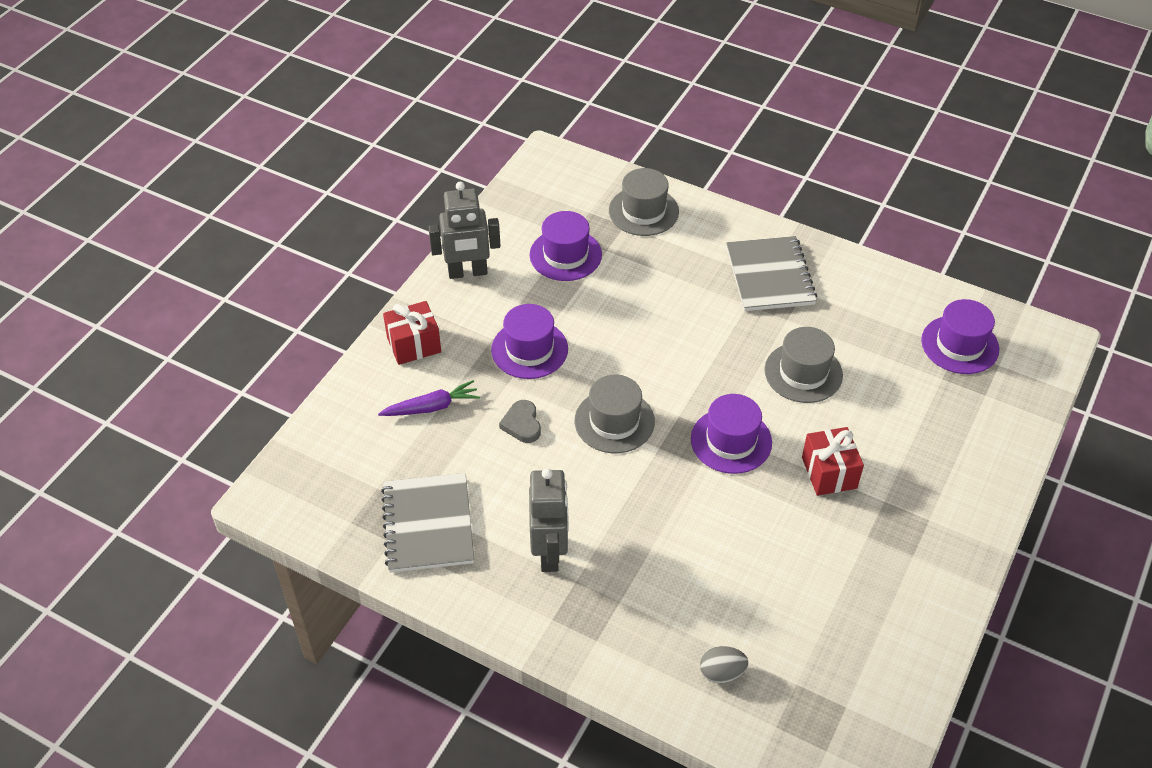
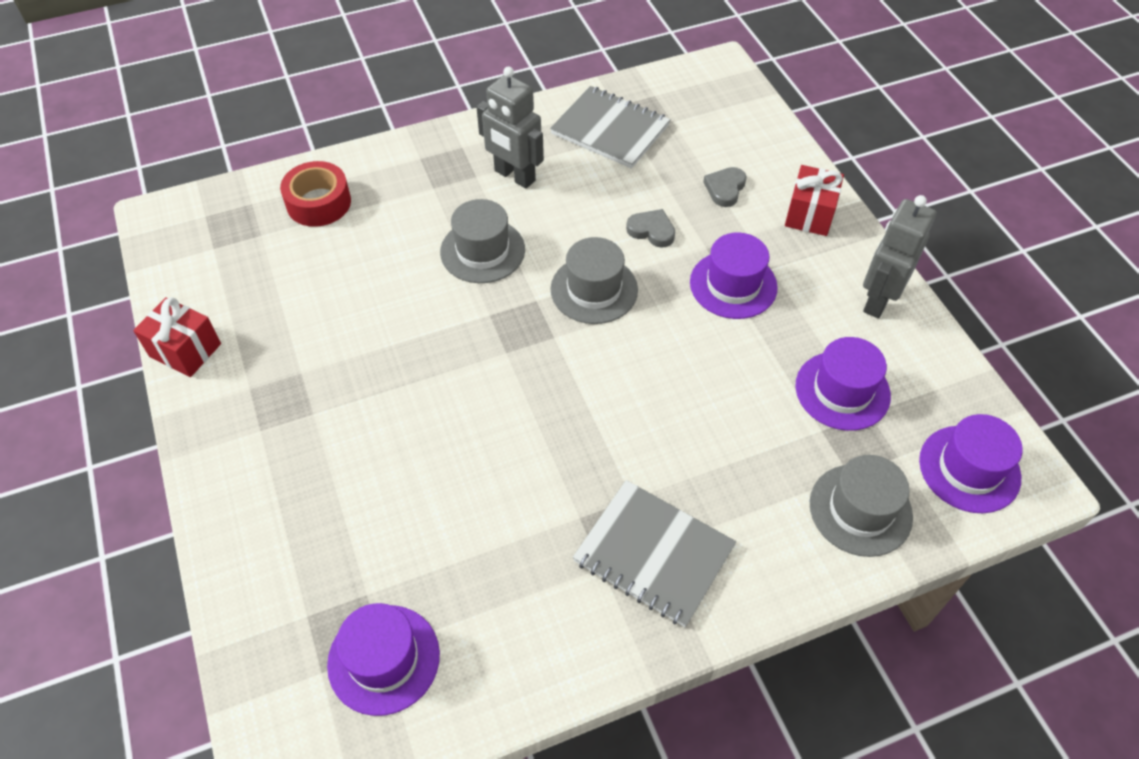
camera: 130 degrees right, 5 degrees up
purple carrot [378,380,480,416] -> grey heart [703,167,747,207]
purple hat [691,394,772,474] -> purple hat moved to [919,414,1023,513]
grey egg [700,646,748,683] -> red tape [280,161,351,227]
grey hat [764,327,843,403] -> grey hat moved to [440,199,525,283]
red gift [802,427,864,496] -> red gift moved to [133,297,221,377]

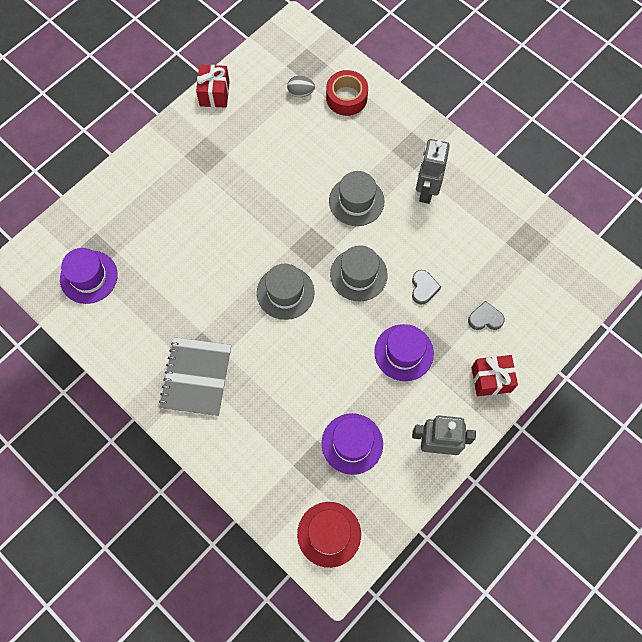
camera: 65 degrees right, 15 degrees up
grey notebook [550,86,671,169] -> none
grey hat [810,455,913,557] -> grey hat moved to [257,264,315,320]
purple hat [919,414,1023,513] -> red hat [297,502,361,568]
none -> grey egg [287,76,315,97]

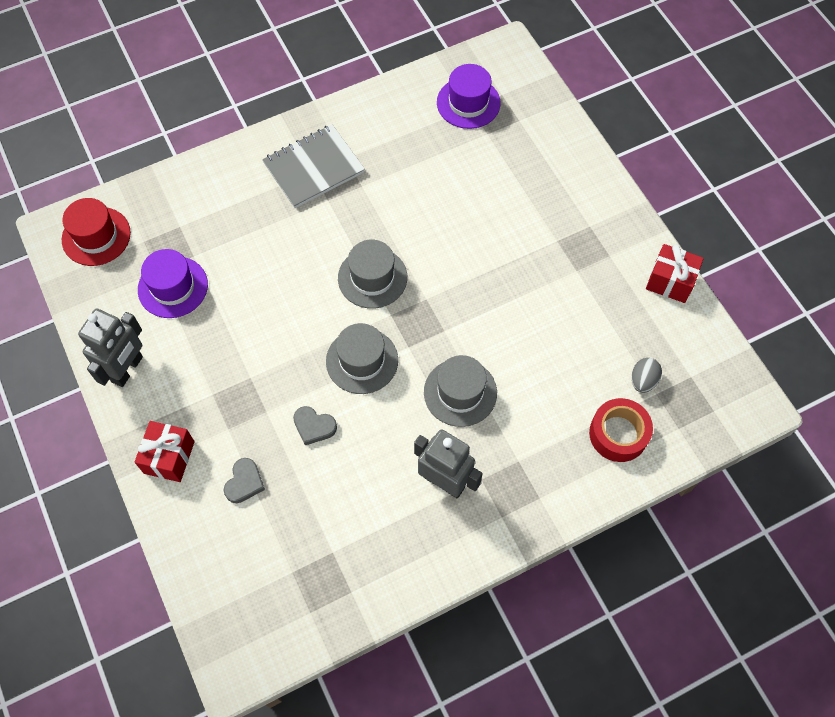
camera: 110 degrees right, 5 degrees down
grey notebook [159,337,231,417] -> grey notebook turned 60 degrees counterclockwise [262,124,365,208]
purple hat [374,324,434,381] -> none

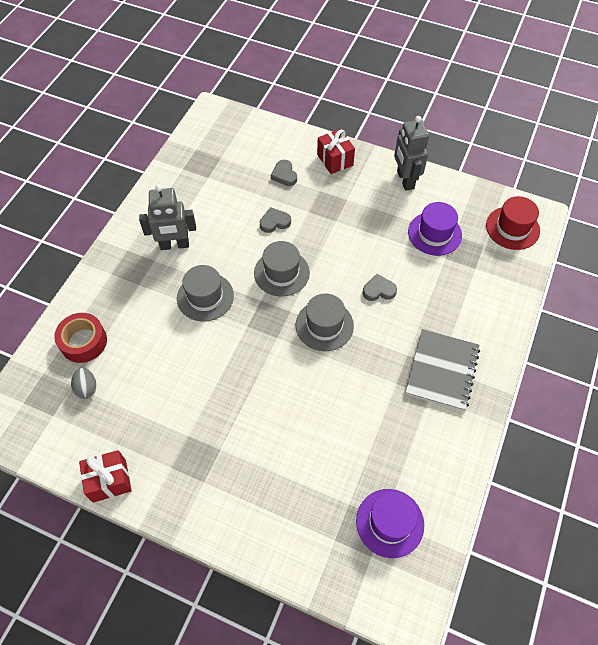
camera: 140 degrees right, 5 degrees down
none -> grey heart [363,274,397,301]

